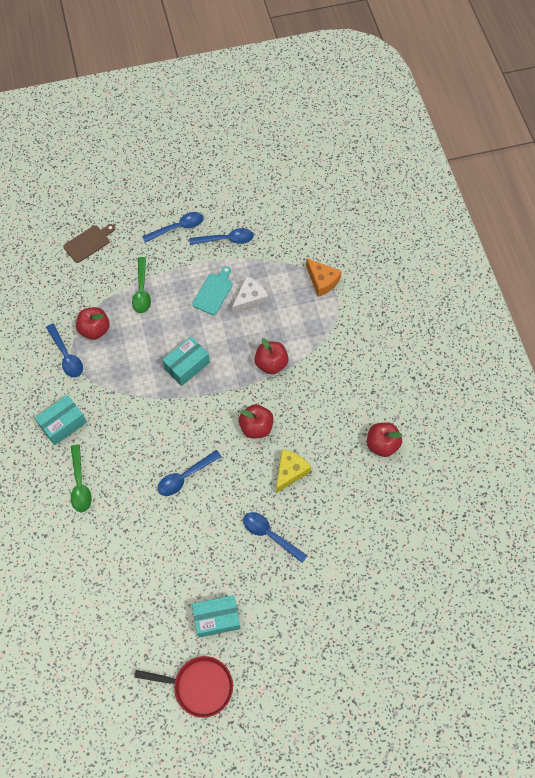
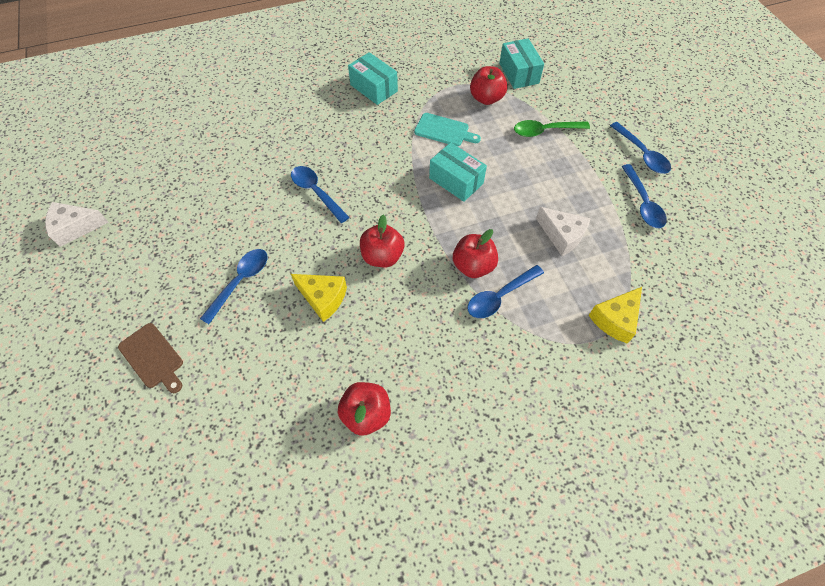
camera: 85 degrees right, 5 degrees down
blue spoon [46,323,83,377] -> blue spoon moved to [467,265,544,318]
brown cutting board [63,224,115,263] -> brown cutting board moved to [118,323,183,393]
green spoon [71,444,92,512] -> none
red pan [134,656,233,718] -> white cheese [45,202,108,247]
turquoise cutting board [192,266,233,315] -> turquoise cutting board moved to [414,113,481,146]
turquoise box [192,595,240,637] -> turquoise box moved to [499,38,544,89]
orange cheese [306,258,342,297] -> yellow cheese [588,287,642,344]

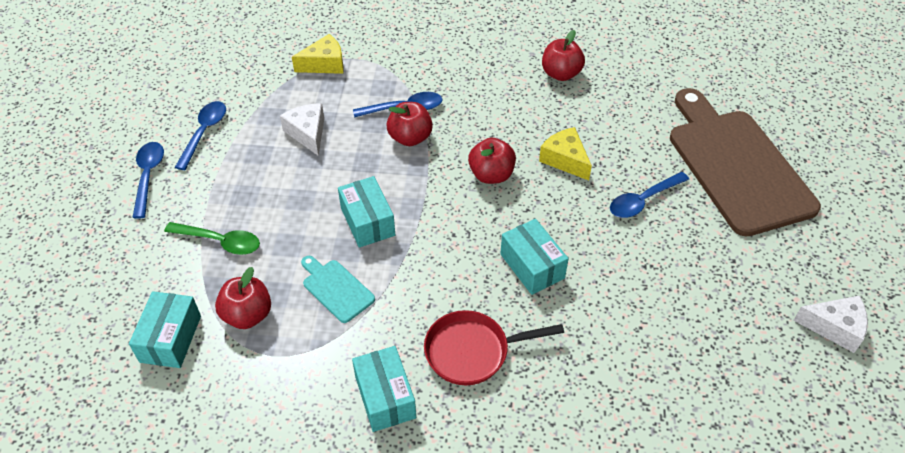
camera: 155 degrees left, 10 degrees down
brown cutting board [118,323,183,393] -> brown cutting board [670,88,821,236], size x2.42
blue spoon [291,166,350,223] -> turquoise box [500,219,569,295]
none -> red pan [424,310,564,385]

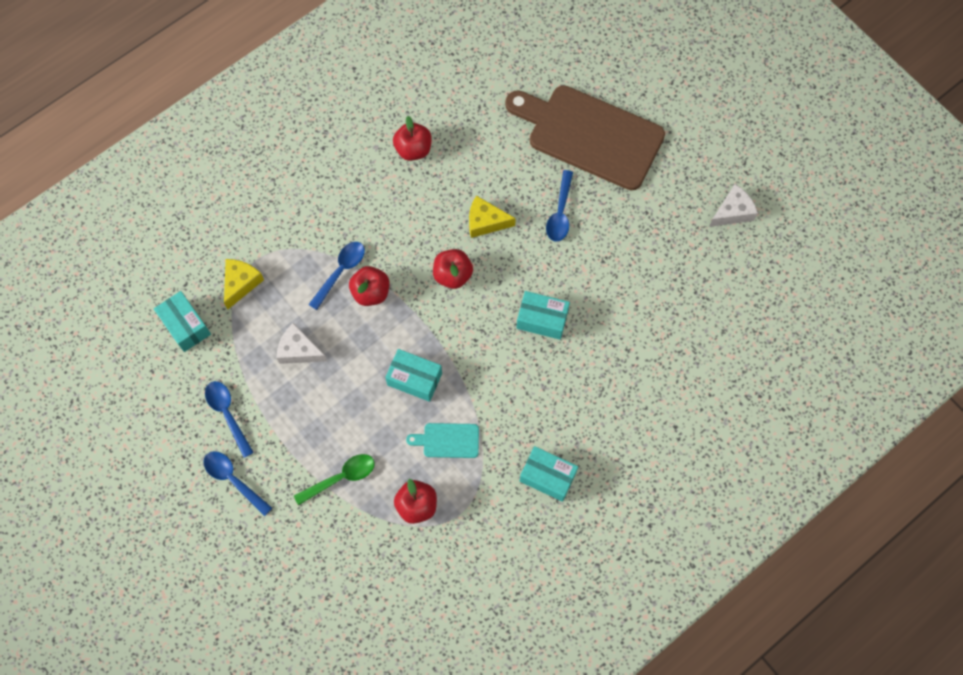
camera: 45 degrees left, 20 degrees up
turquoise box [129,291,201,368] -> turquoise box moved to [154,291,211,352]
red pan [424,310,564,385] -> none

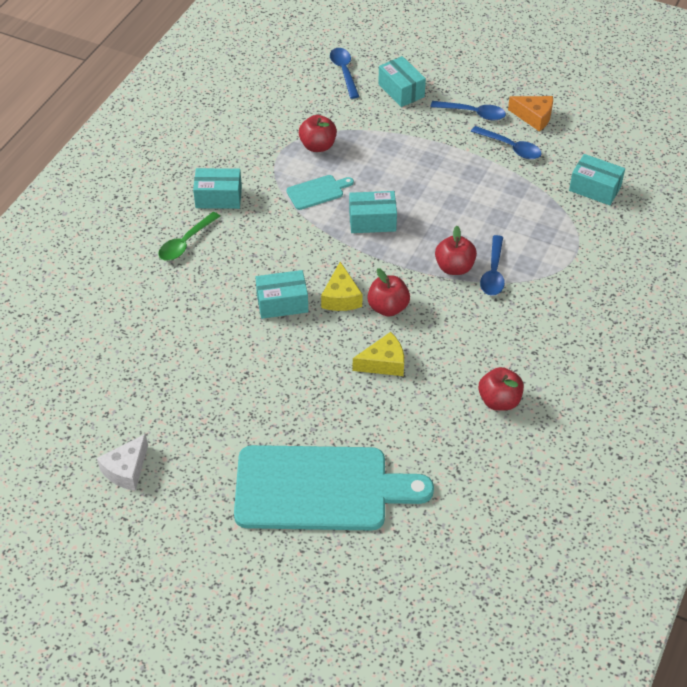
camera: 155 degrees right, 20 degrees down
yellow cheese [224,259,264,309] -> yellow cheese moved to [321,262,362,311]
white cheese [277,323,327,364] -> none
green spoon [294,454,375,505] -> green spoon moved to [158,212,220,261]
brown cutting board [505,85,665,190] -> turquoise cutting board [234,445,434,531]
blue spoon [546,170,573,241] -> blue spoon moved to [330,48,359,99]
none -> turquoise box [378,56,426,107]
none -> orange cheese [508,96,553,132]

